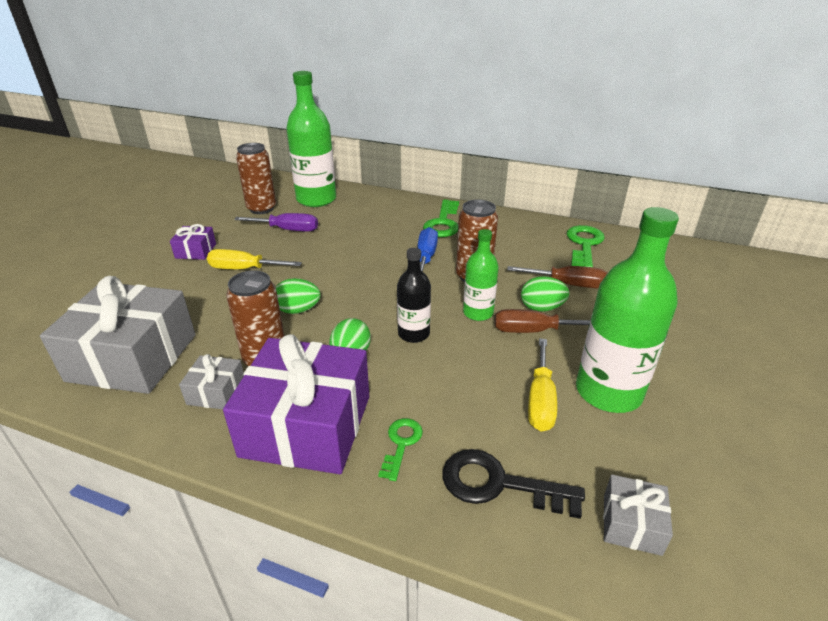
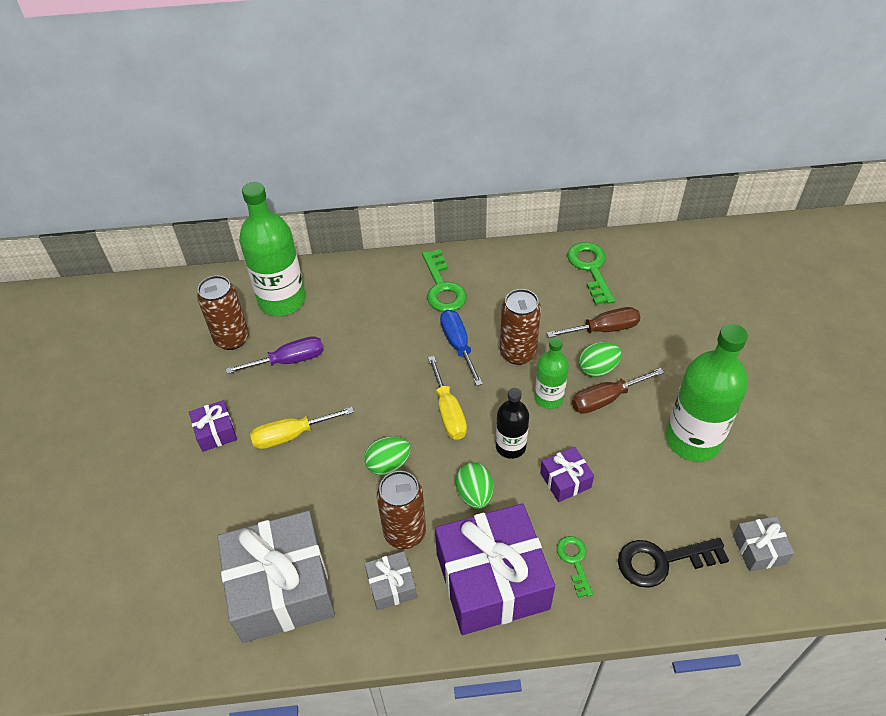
camera: 25 degrees left, 15 degrees up
yellow screwdriver [528,338,557,432] -> yellow screwdriver moved to [428,356,467,440]
none -> purple gift [540,447,594,502]

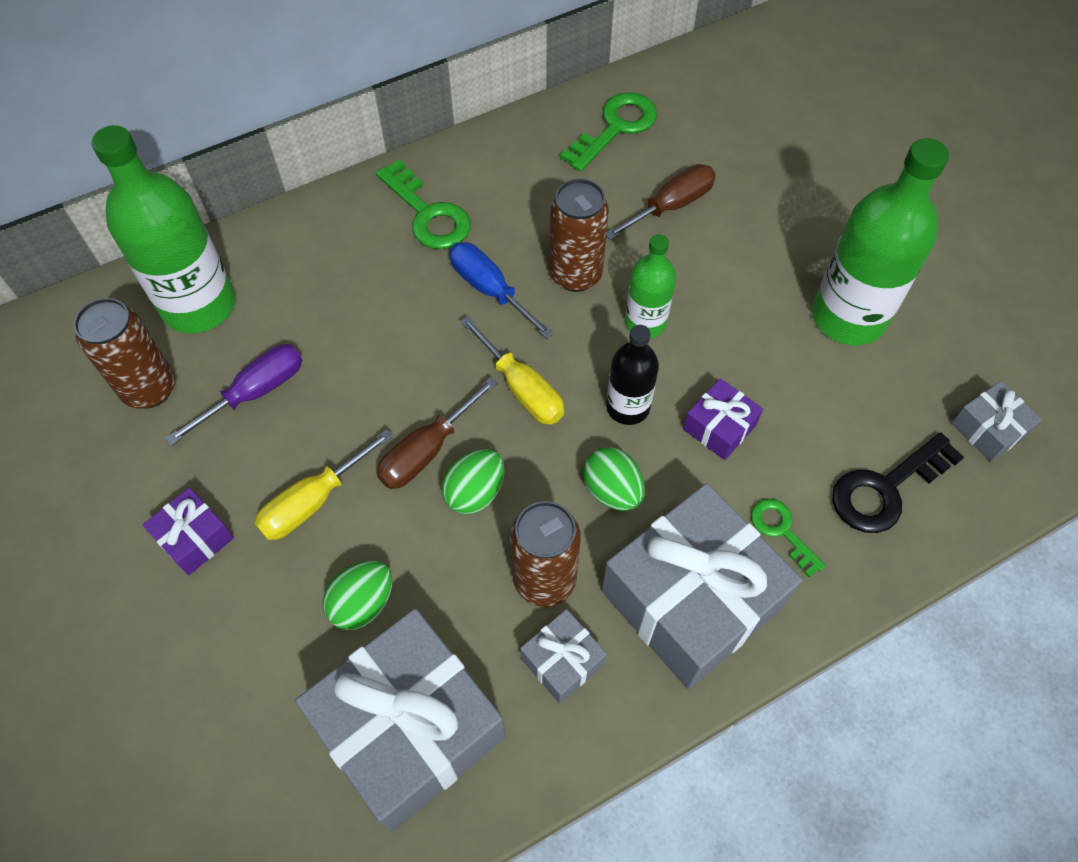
camera: 25 degrees left, 10 degrees up
purple gift [435,503,555,635] -> grey gift [601,483,802,689]
green key [568,242,615,305] -> green key turned 75 degrees clockwise [560,92,657,172]
brown screwdriver [572,368,664,414] -> brown screwdriver moved to [376,377,498,489]
green egg [578,342,622,377] -> green egg moved to [323,560,392,630]

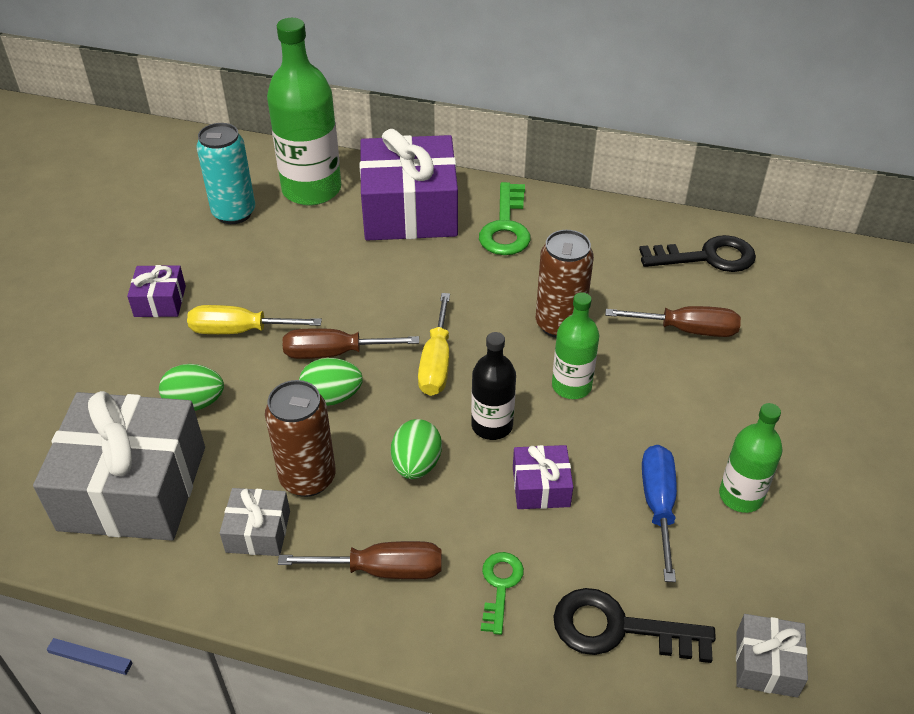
camera: 45 degrees right, 15 degrees down
brown can [74,298,175,409] -> turquoise can [196,123,255,224]
purple screwdriver [165,344,302,445] -> none
blue screwdriver [449,242,554,339] -> blue screwdriver moved to [642,445,677,582]
green key [560,92,657,172] -> black key [639,235,756,272]
grey gift [601,483,802,689] -> brown screwdriver [278,541,442,579]
green bottle [812,138,949,346] -> green bottle [719,403,783,513], size x0.55
none -> purple gift [360,129,458,241]

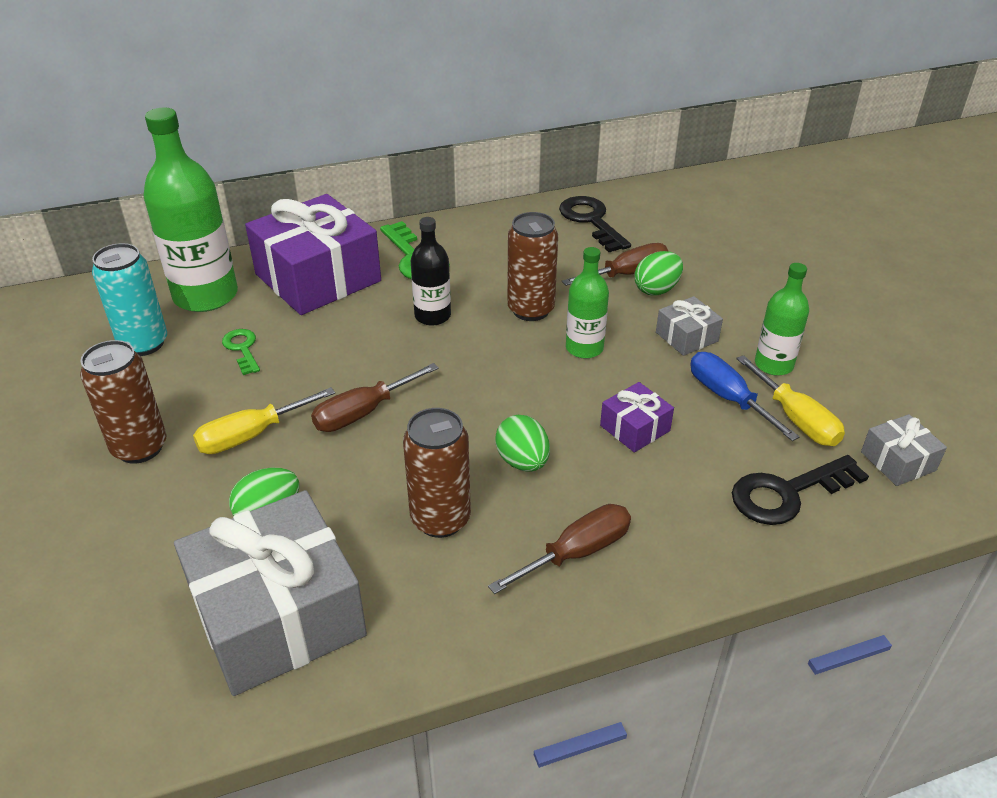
camera: 35 degrees left, 5 degrees down
purple gift [127,265,186,317] -> brown can [80,340,167,464]
grey gift [220,488,290,556] -> grey gift moved to [656,296,723,356]
green egg [299,358,363,406] -> green egg moved to [635,251,683,296]
yellow screwdriver [418,293,450,396] -> yellow screwdriver moved to [736,355,845,446]
black bottle [471,332,516,440] -> black bottle moved to [411,217,451,326]
green key [481,552,524,635] -> green key moved to [222,329,260,375]
black key [639,235,756,272] -> black key turned 75 degrees counterclockwise [559,196,631,252]

